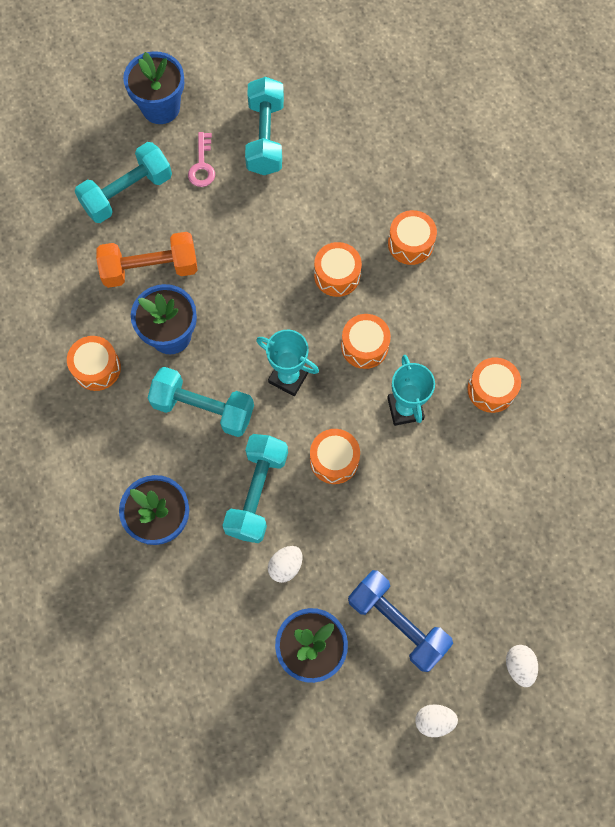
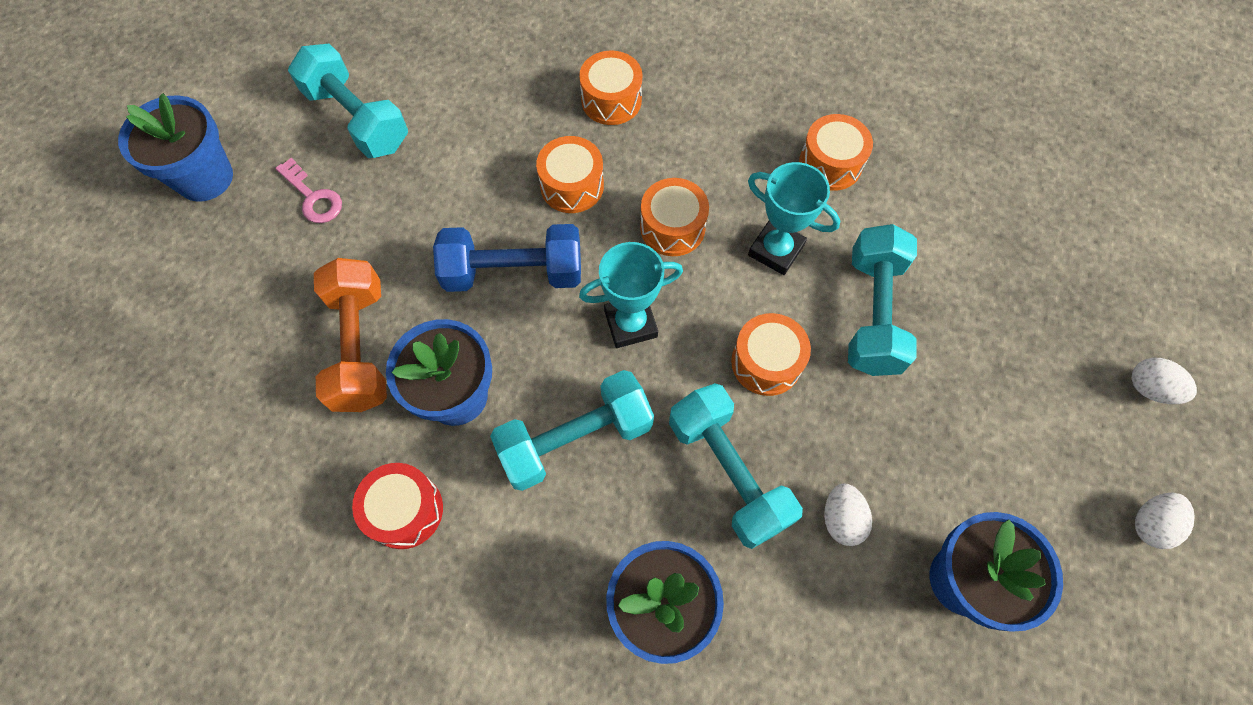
camera: 45 degrees left, 5 degrees down
orange drum [67,336,121,391] -> red drum [352,463,443,549]
turquoise dumbbell [75,142,172,223] -> turquoise dumbbell moved to [848,224,917,376]
orange dumbbell [96,232,198,288] -> orange dumbbell turned 45 degrees counterclockwise [314,258,387,412]
blue dumbbell [348,570,453,672] -> blue dumbbell moved to [433,224,581,292]

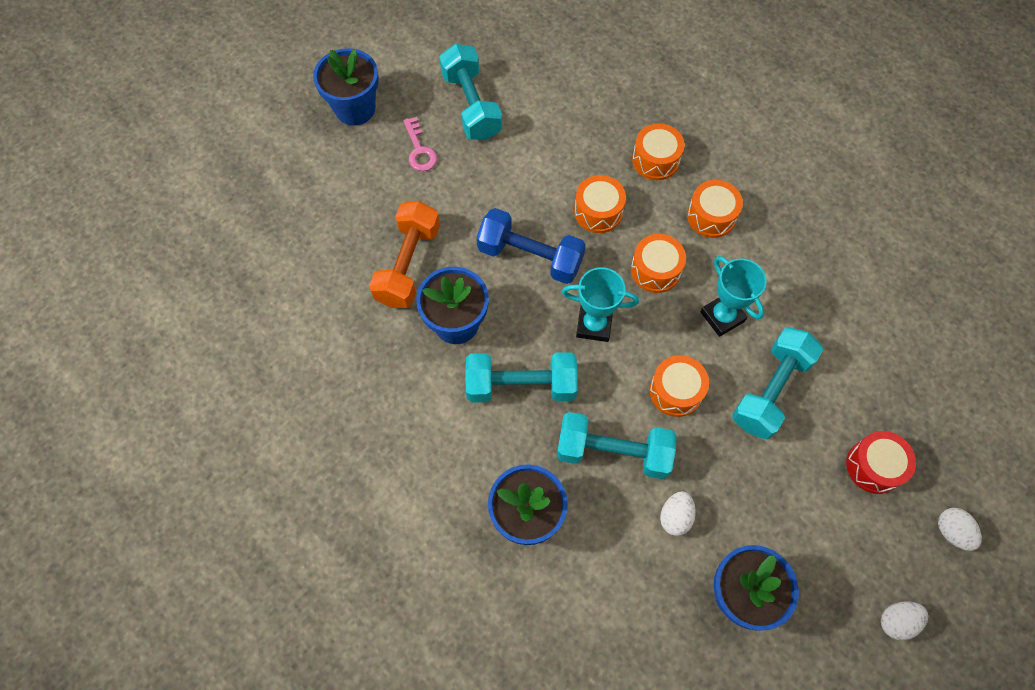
camera: 25 degrees right, 0 degrees up
red drum [352,463,443,549] -> red drum moved to [846,431,916,494]
turquoise dumbbell [669,383,803,549] -> turquoise dumbbell turned 75 degrees counterclockwise [557,412,676,479]
orange drum [799,114,873,191] -> orange drum moved to [687,180,743,238]

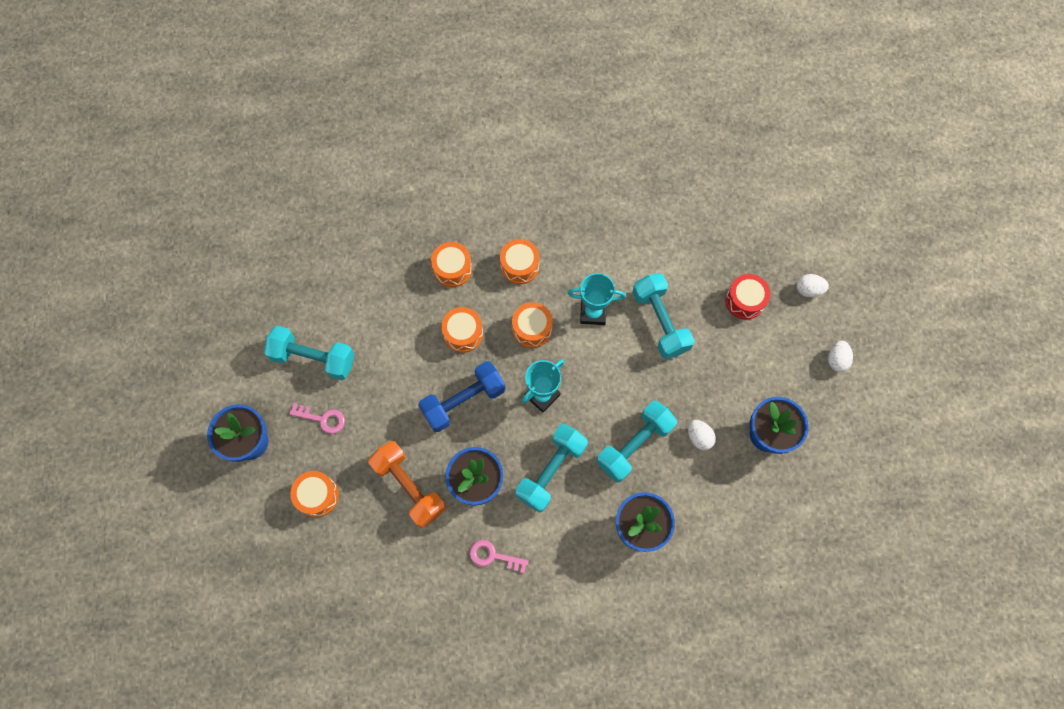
camera: 55 degrees left, 5 degrees up
orange drum [650,355,709,417] -> orange drum moved to [290,471,339,517]
none -> pink key [470,540,528,573]

